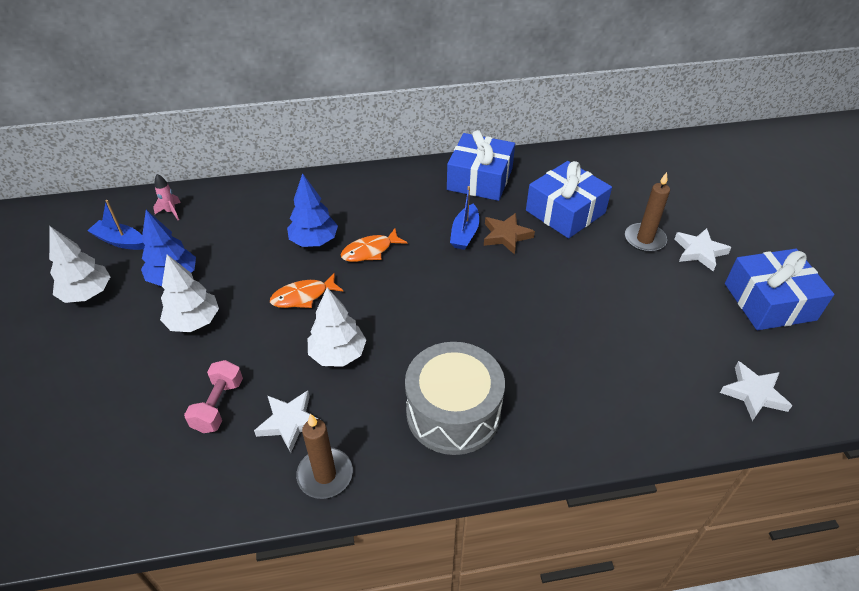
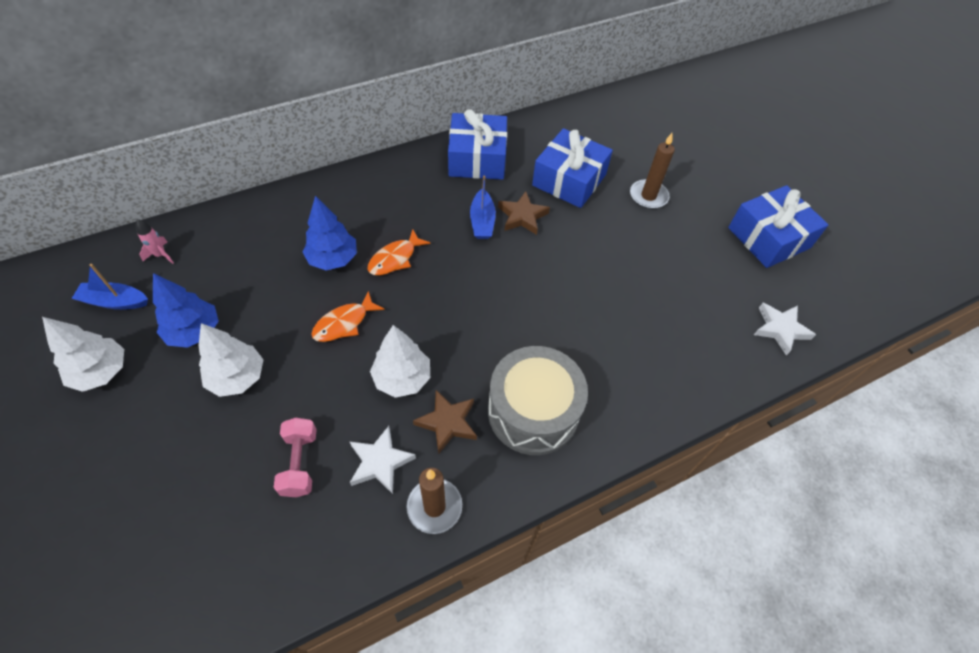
camera: 20 degrees left, 10 degrees up
white star [675,228,732,271] -> none
none -> brown star [413,390,477,454]

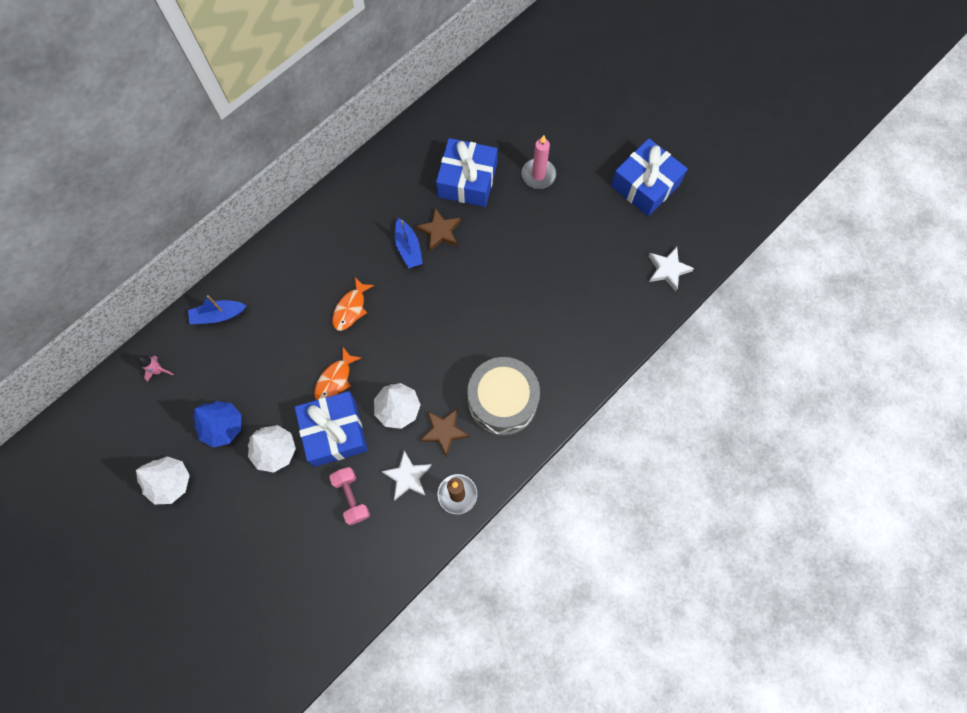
camera: 15 degrees left, 15 degrees up
blue boat [72,264,148,310] -> blue boat moved to [188,295,247,324]
blue tree [303,196,357,271] -> none
blue gift [448,109,507,180] -> blue gift moved to [295,391,368,467]
brown candle [630,133,675,209] -> pink candle [521,135,556,189]

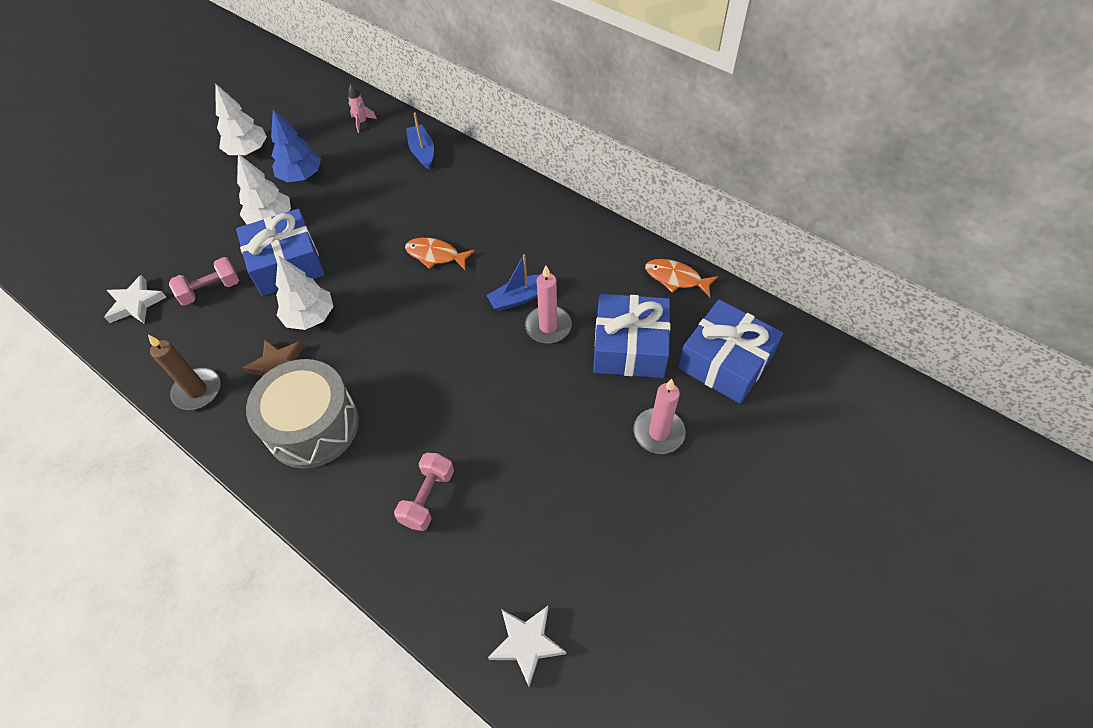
camera: 85 degrees right, 15 degrees down
orange fish [314,347,361,400] -> orange fish moved to [645,259,718,297]
white star [381,451,432,500] -> white star moved to [104,275,166,324]
brown star [416,208,461,251] -> pink candle [525,266,572,343]
blue gift [611,138,688,216] -> blue gift moved to [678,299,783,404]
none -> pink dumbbell [394,453,454,531]

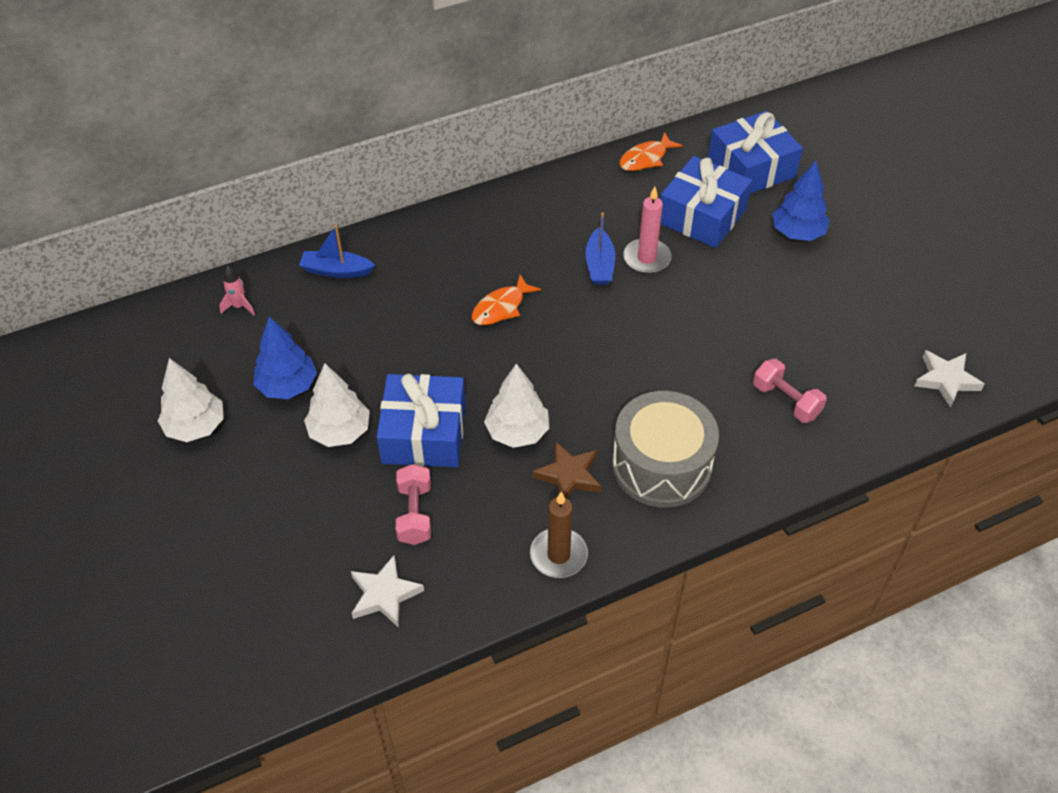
camera: 65 degrees left, 5 degrees down
pink candle [633,379,686,454] -> blue tree [772,161,830,241]

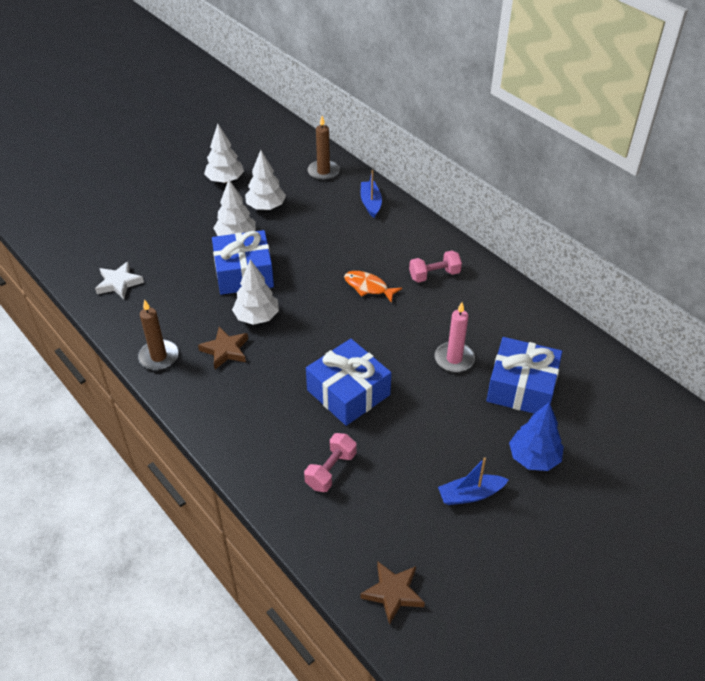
camera: 75 degrees right, 5 degrees down
pink rocket [219,265,255,315] -> brown candle [307,116,340,181]
blue tree [253,316,317,399] -> white tree [245,150,286,210]
pink dumbbell [396,464,431,545] -> pink dumbbell moved to [409,250,462,283]
blue boat [585,212,615,285] -> blue boat moved to [438,457,509,505]
grey drum [612,391,719,508] -> none
orange fish [619,132,683,171] -> none
blue gift [708,111,803,194] -> blue gift moved to [306,339,392,426]
white star [914,350,985,408] -> brown star [360,562,425,625]

